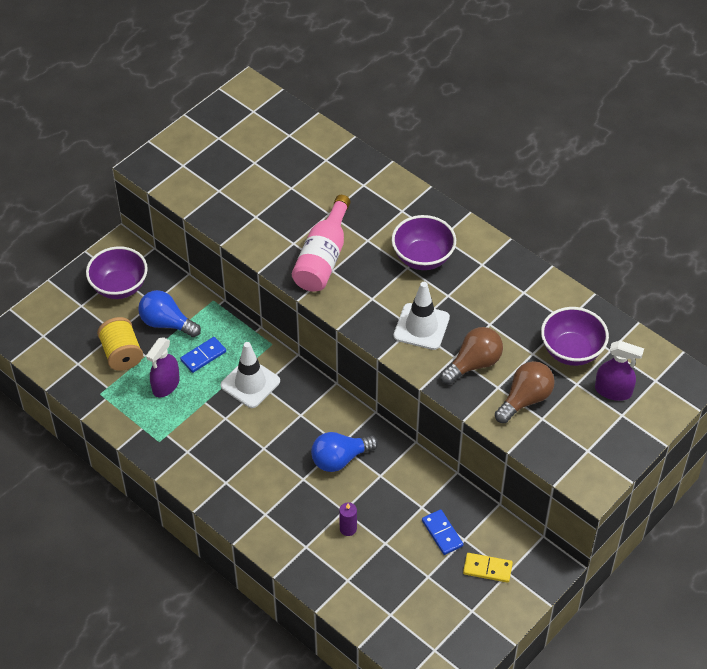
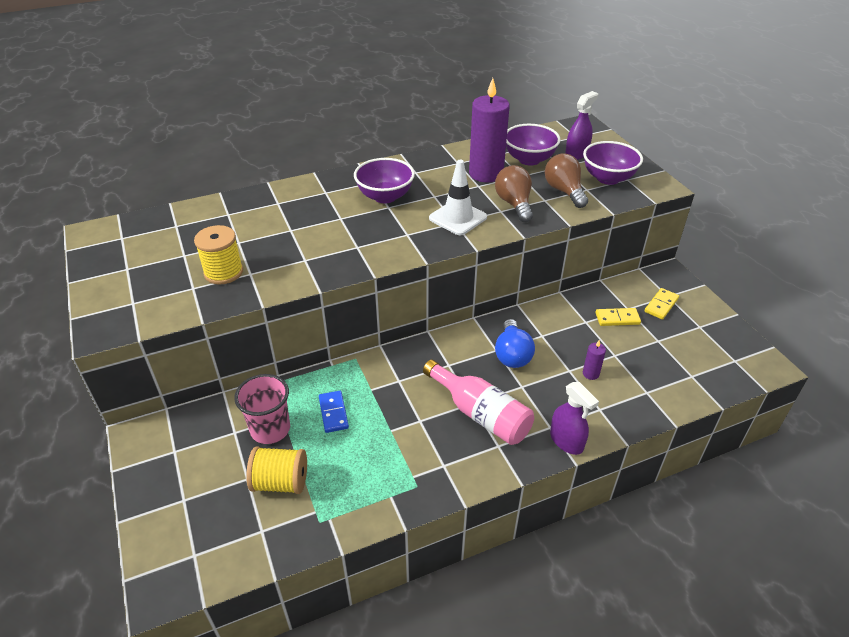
camera: 65 degrees left, 10 degrees down
purple bowl [86,246,148,299] -> purple bowl moved to [583,141,643,185]
blue light bulb [138,290,201,337] -> pink cup [234,374,290,444]
purple spray bottle [146,337,180,397] -> purple spray bottle moved to [550,382,599,455]
white traffic cone [221,342,280,408] -> none
pink bottle [292,195,351,292] -> pink bottle moved to [423,359,534,445]
blue domino [422,509,463,555] -> yellow domino [596,308,641,326]
none -> yellow spool [194,225,243,285]
none -> purple candle [469,78,510,182]

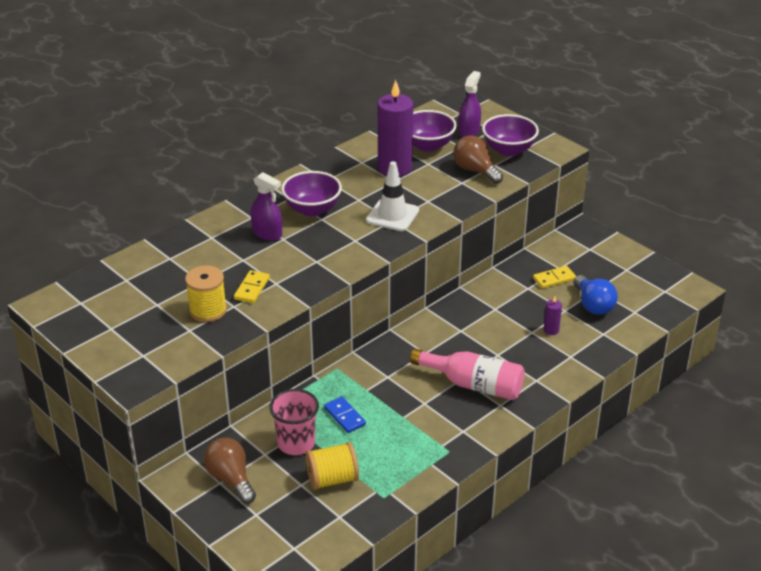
camera: 20 degrees left, 5 degrees down
brown light bulb [495,165,533,222] -> brown light bulb moved to [204,438,256,504]
blue light bulb [495,319,535,368] -> blue light bulb moved to [573,275,618,315]
purple spray bottle [550,382,599,455] -> purple spray bottle moved to [250,172,282,241]
yellow domino [644,288,679,320] -> yellow domino moved to [234,270,270,303]

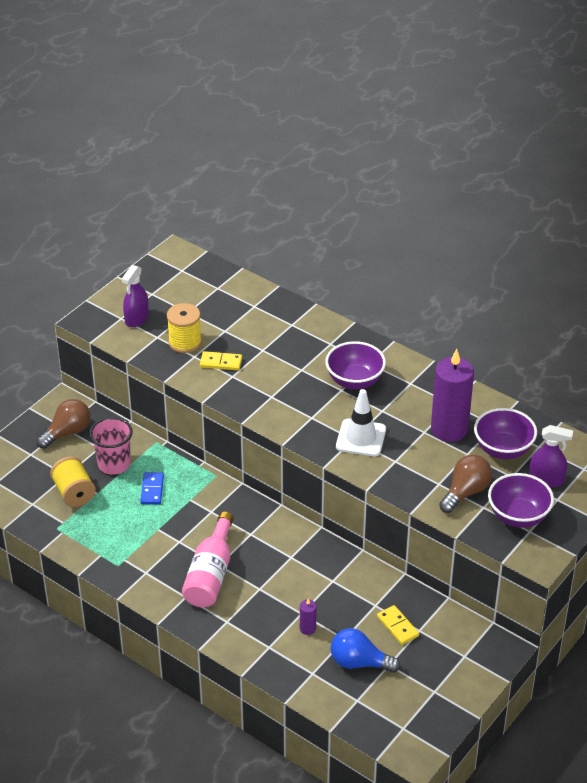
camera: 80 degrees right, 5 degrees up
purple spray bottle [250,172,282,241] -> purple spray bottle moved to [122,265,149,327]
blue domino [324,397,366,433] -> blue domino turned 45 degrees counterclockwise [141,472,164,504]
blue light bulb [573,275,618,315] -> blue light bulb turned 45 degrees clockwise [331,628,400,673]

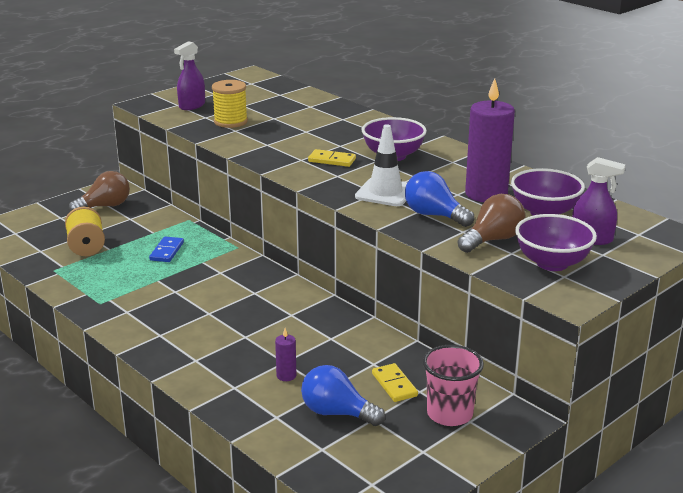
camera: 10 degrees right, 15 degrees down
pink cup [89,417,133,475] -> pink cup moved to [423,345,484,426]
pink bottle [182,512,234,607] -> none
yellow domino [200,351,242,370] -> yellow domino moved to [308,149,356,167]
none -> blue light bulb [405,171,474,227]

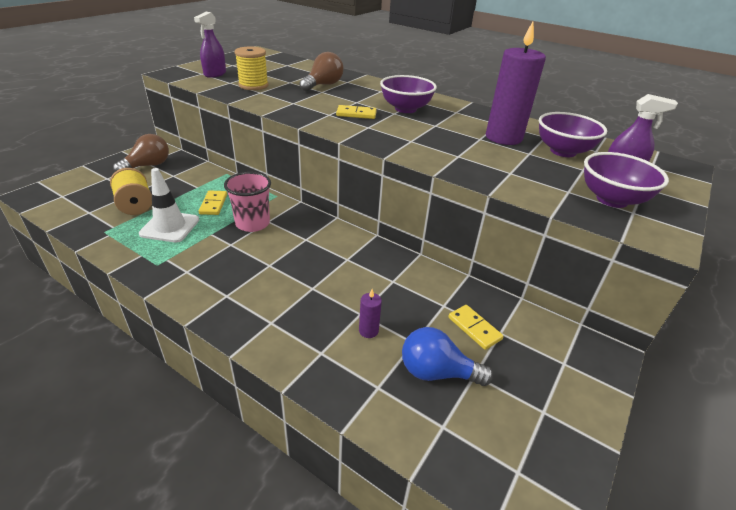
camera: 15 degrees left, 10 degrees up
blue domino [149,236,184,262] -> yellow domino [199,191,227,215]
white traffic cone [355,124,408,206] -> white traffic cone moved to [139,168,199,243]
blue light bulb [405,171,474,227] -> none
pink cup [423,345,484,426] -> pink cup moved to [224,172,271,232]
brown light bulb [458,194,525,253] -> brown light bulb moved to [299,52,344,91]

